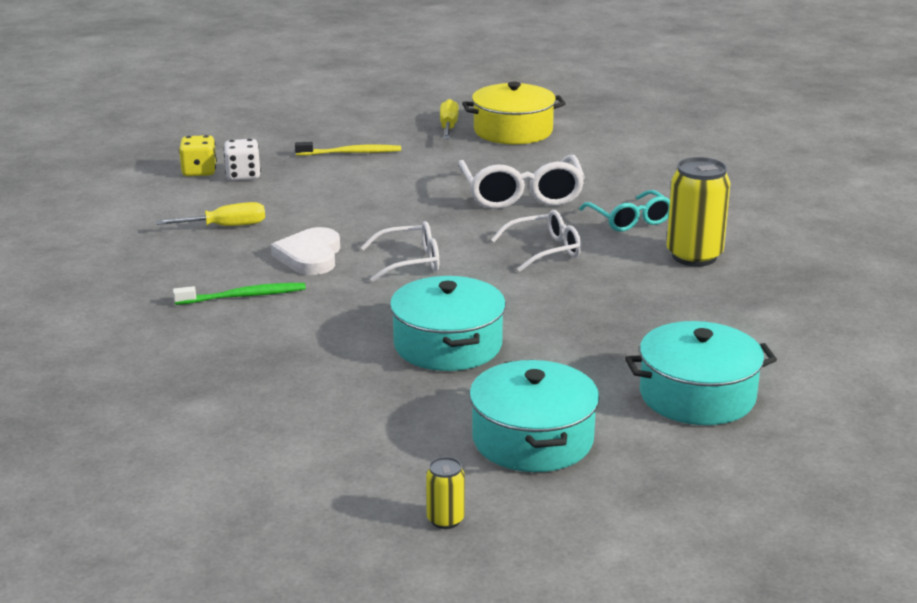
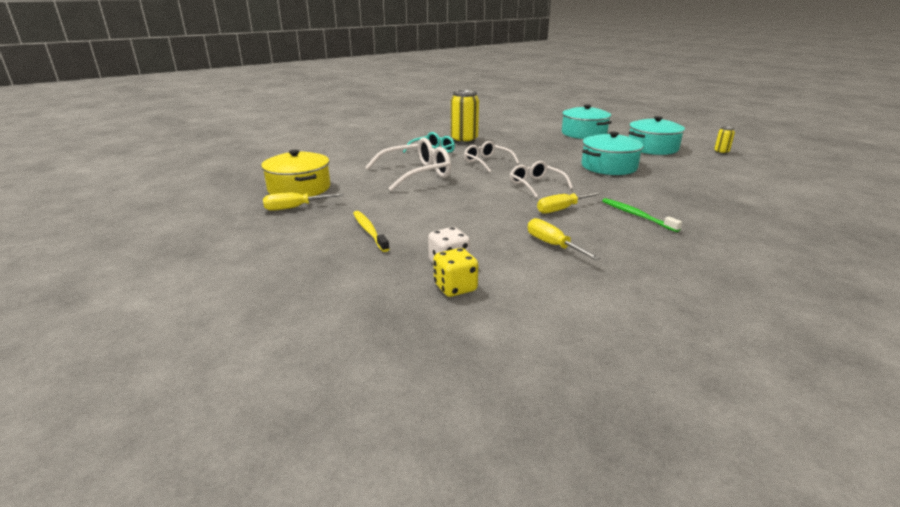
camera: 110 degrees left, 0 degrees up
white heart [271,227,340,275] -> yellow screwdriver [537,192,602,214]

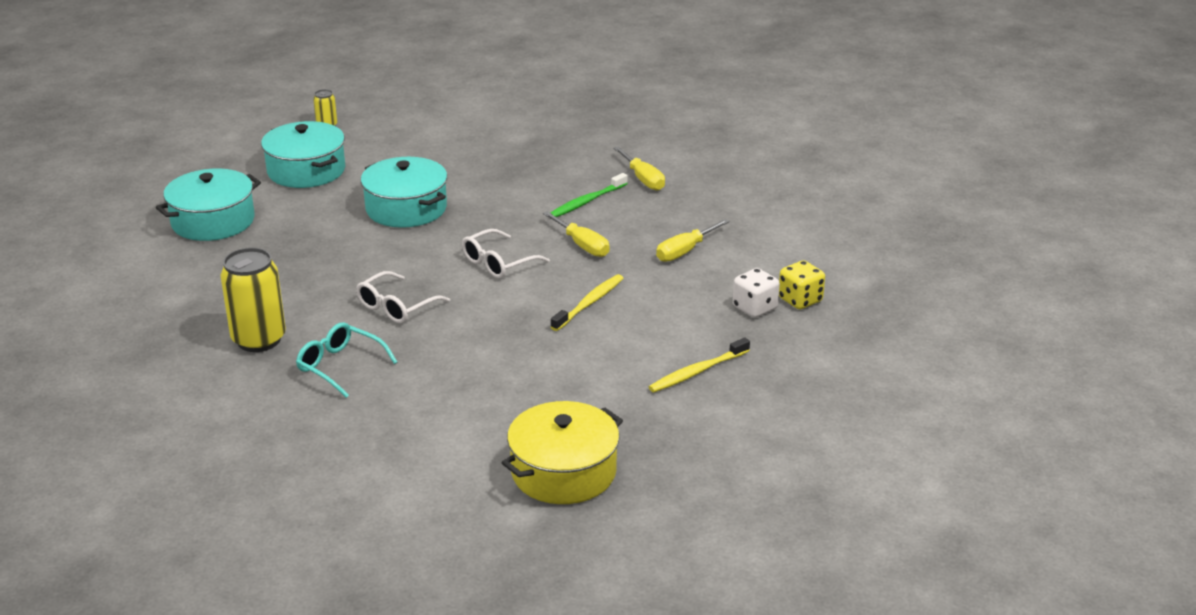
camera: 100 degrees left, 5 degrees up
yellow screwdriver [263,193,344,211] -> yellow screwdriver moved to [613,146,665,191]
white glasses [365,137,451,191] -> none
none -> yellow toothbrush [551,274,624,331]

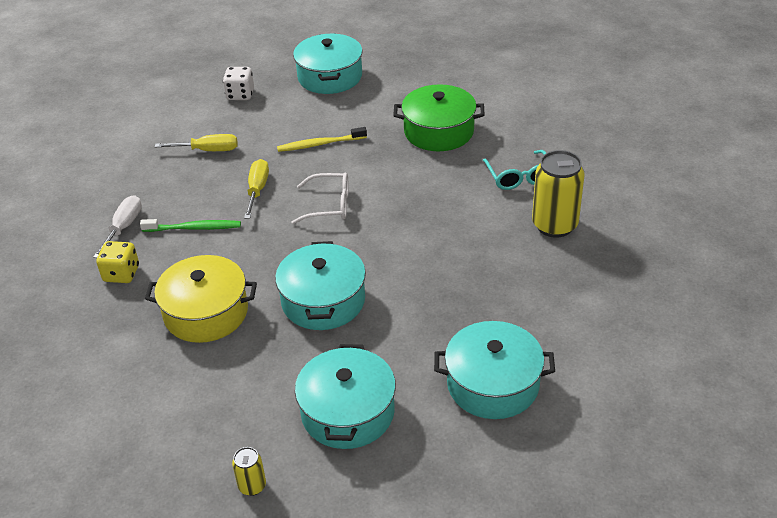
camera: 135 degrees left, 10 degrees up
white glasses [356,271,450,323] -> none
yellow pot [501,401,623,504] -> yellow pot moved to [145,255,257,343]
yellow screwdriver [613,146,665,191] -> white screwdriver [93,195,142,258]
yellow toothbrush [649,338,750,392] -> turquoise pot [293,33,363,94]
yellow dice [779,260,825,309] -> yellow dice moved to [96,241,139,283]
none -> green pot [393,84,484,151]

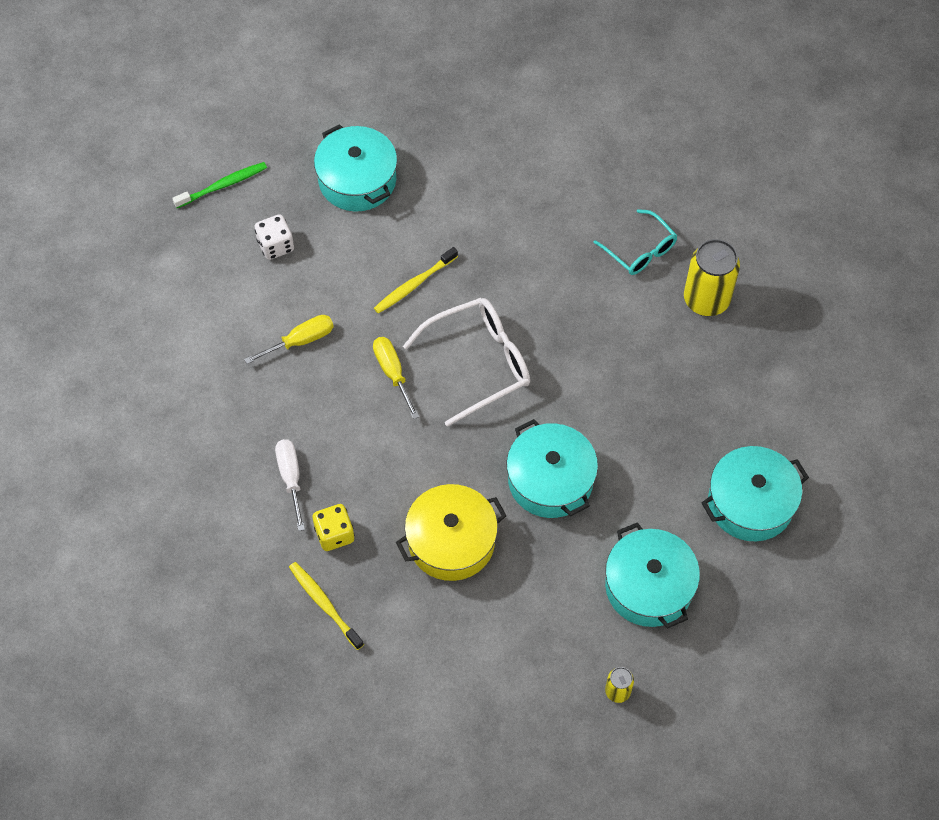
camera: 30 degrees left, 20 degrees up
green toothbrush [140,219,241,232] -> green toothbrush moved to [172,162,267,208]
white glasses [291,172,348,224] -> white glasses [403,298,530,427], size x1.60
green pot [393,84,484,151] -> none
none -> yellow toothbrush [289,562,364,650]

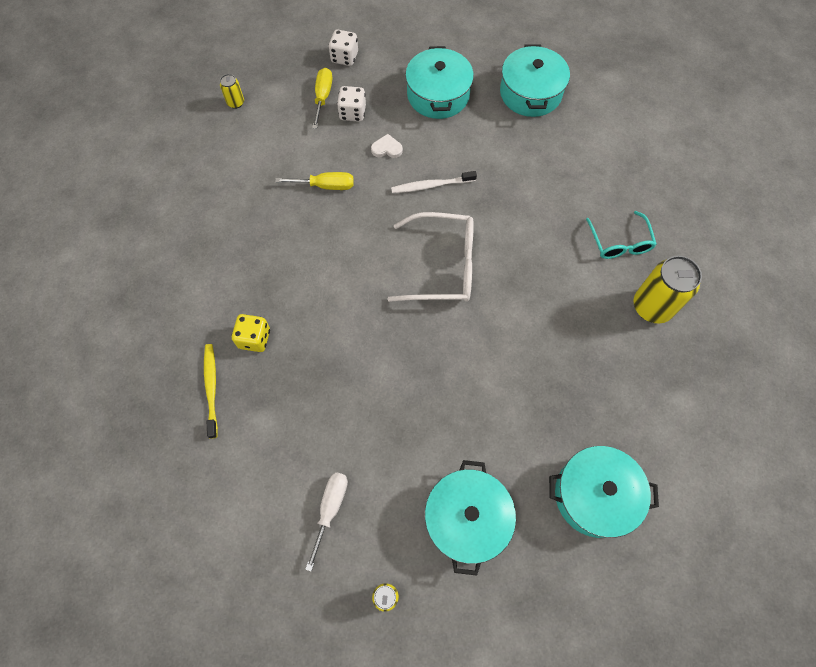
camera: 30 degrees right, 5 degrees up
green toothbrush [172,162,267,208] -> white dice [329,30,358,66]
white screwdriver [275,439,305,531] -> white screwdriver moved to [305,472,348,571]
yellow screwdriver [373,337,419,419] -> yellow screwdriver moved to [312,68,332,129]
yellow toothbrush [374,247,458,314] -> white toothbrush [391,171,477,193]
yellow pot [396,484,506,581] -> none
turquoise pot [507,419,598,518] -> turquoise pot moved to [500,44,570,117]
none -> yellow can [220,74,244,109]
none -> white heart [371,134,403,158]

